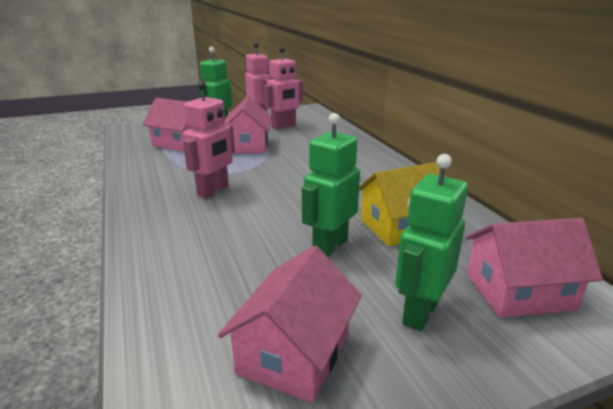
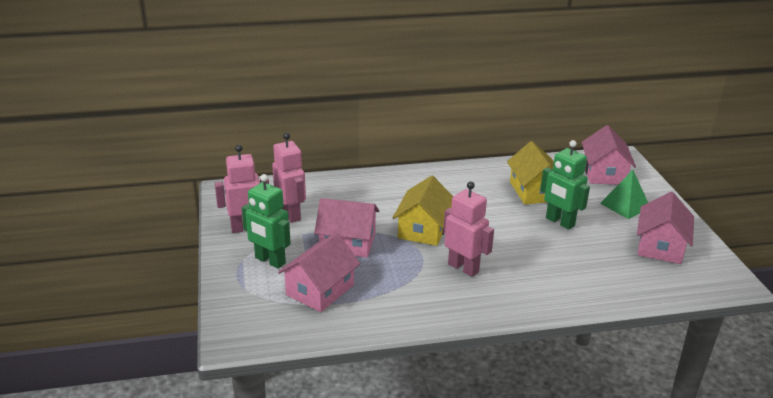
camera: 80 degrees left, 5 degrees up
pink house [218,245,362,403] -> pink house turned 75 degrees clockwise [637,192,694,264]
green robot [395,154,468,331] -> green pyramid [600,170,648,219]
none -> yellow house [393,176,453,246]

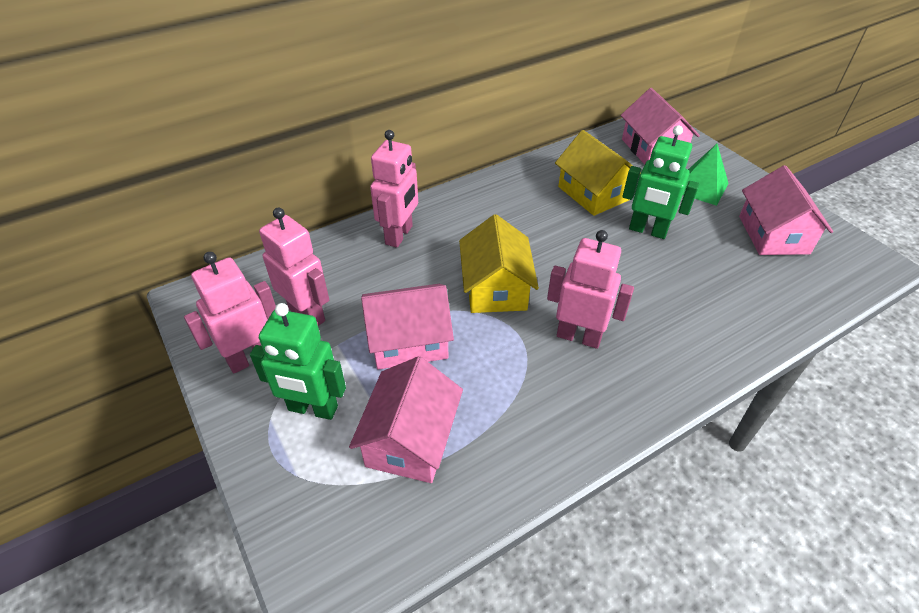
camera: 20 degrees left, 15 degrees up
none -> pink robot [370,130,418,248]

